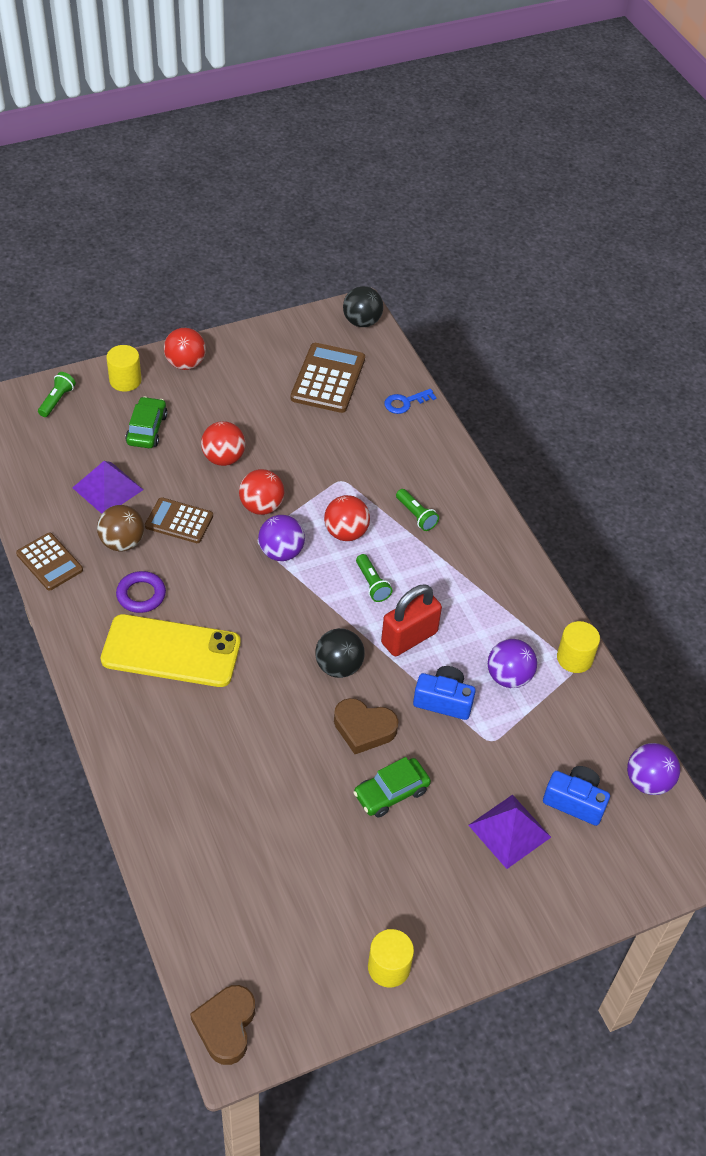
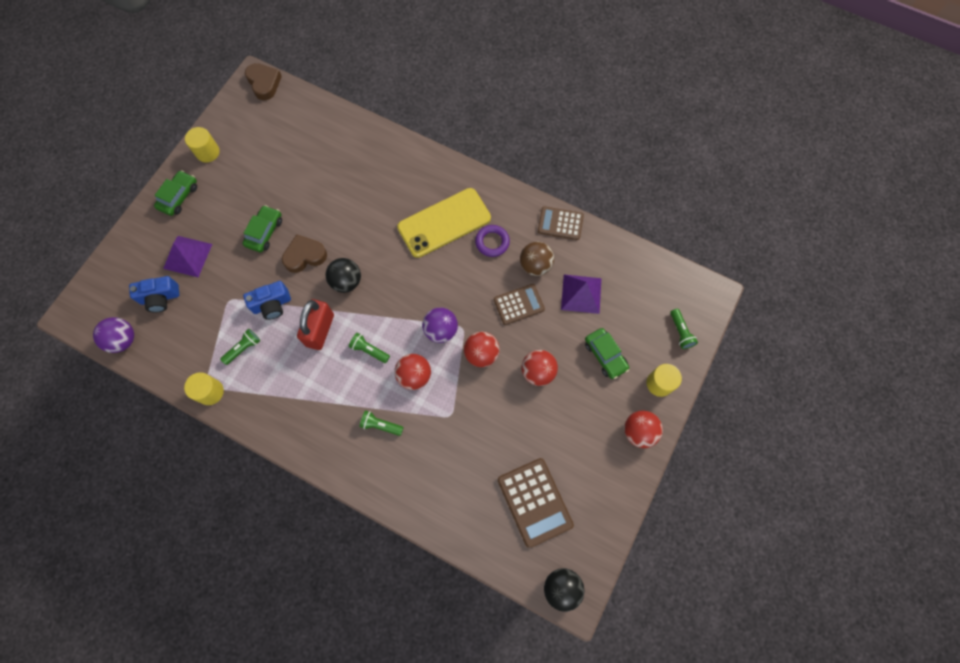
camera: 145 degrees right, 20 degrees up
blue key [384,389,436,414] -> none
purple ball [488,639,537,688] -> green flashlight [220,329,260,365]
none -> green car [154,170,197,216]

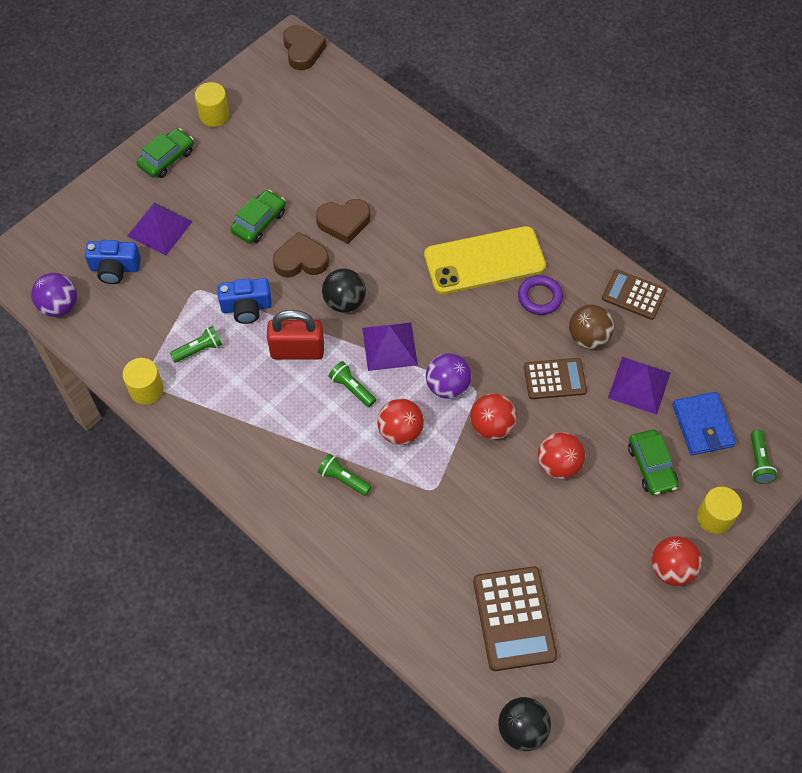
camera: 15 degrees right, 10 degrees down
red padlock [297,299,334,350] -> red padlock turned 60 degrees clockwise [267,310,324,360]
none -> brown heart [316,199,370,244]
none -> purple pyramid [362,322,418,371]
none -> blue wallet [672,392,736,455]

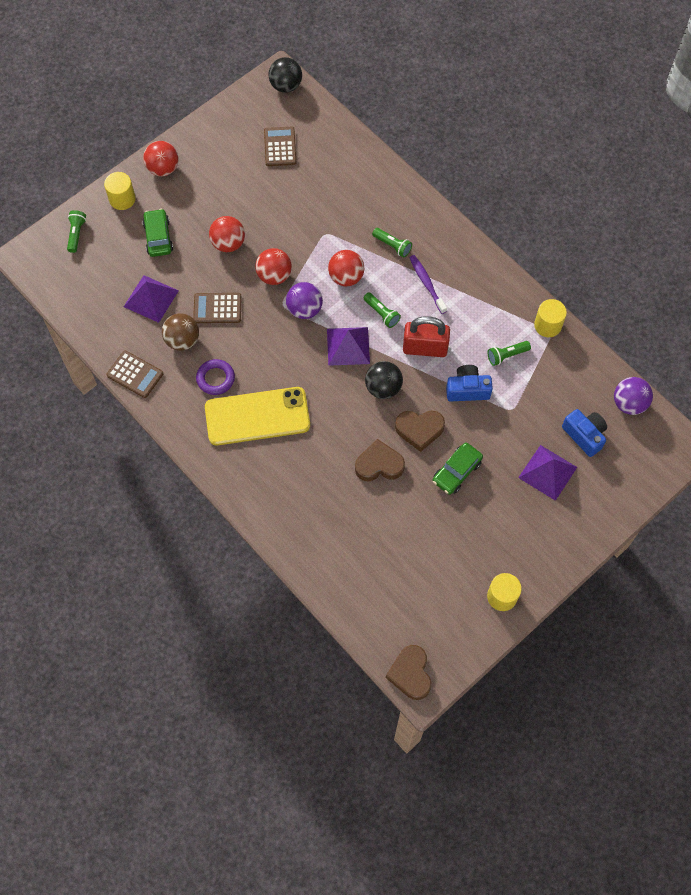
camera: 175 degrees left, 5 degrees up
blue camera [85,240,141,284] -> blue camera turned 45 degrees clockwise [562,409,607,457]
green car [137,128,194,178] -> none
brown calculator [473,566,557,671] -> brown calculator [264,127,297,166], size x0.65
blue wallet [672,392,736,455] -> none
none -> purple toothbrush [409,255,447,314]

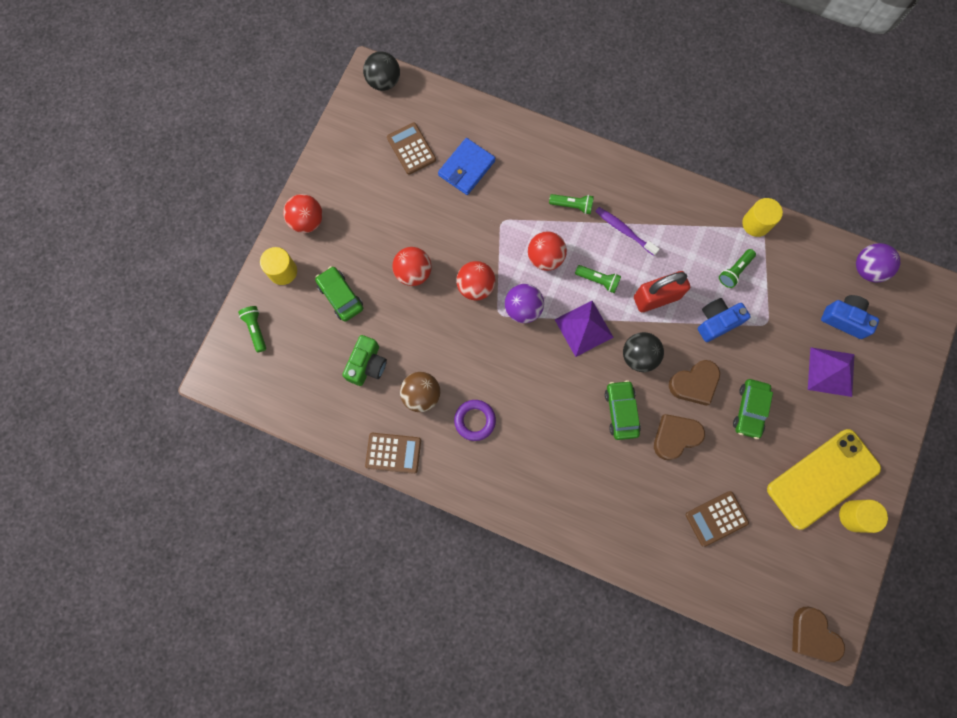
camera: 25 degrees left, 10 degrees up
purple pyramid [124,275,179,323] -> green camera [342,335,387,386]
brown calculator [193,293,242,323] -> brown calculator moved to [686,491,749,547]
yellow phone [205,387,310,445] -> yellow phone moved to [767,429,881,529]
none -> blue wallet [438,138,495,195]
none -> green car [605,380,641,440]

